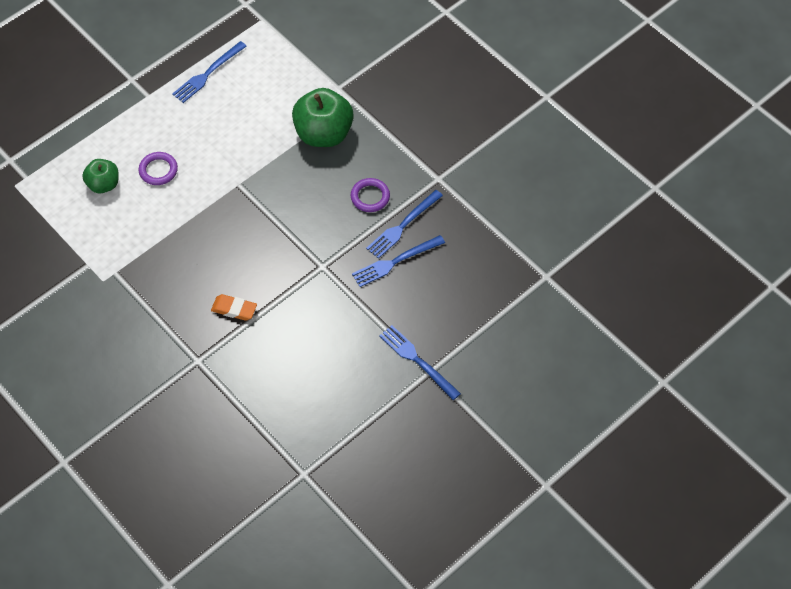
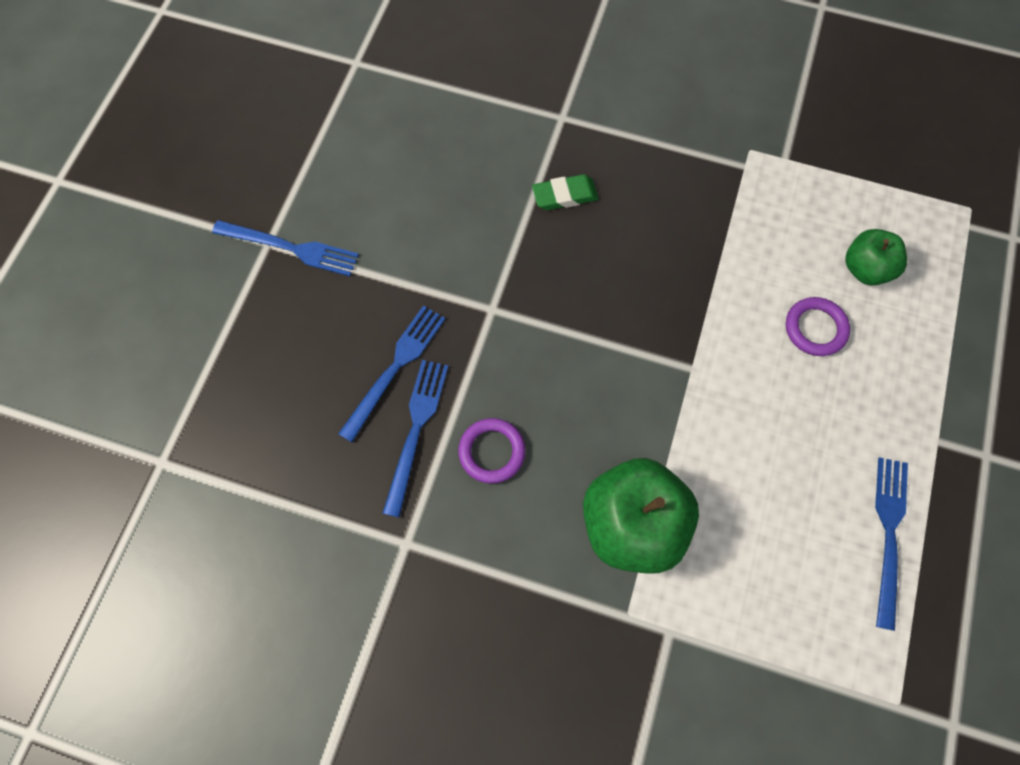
camera: 150 degrees right, 10 degrees up
orange eraser [211,294,257,321] -> green eraser [532,174,599,210]

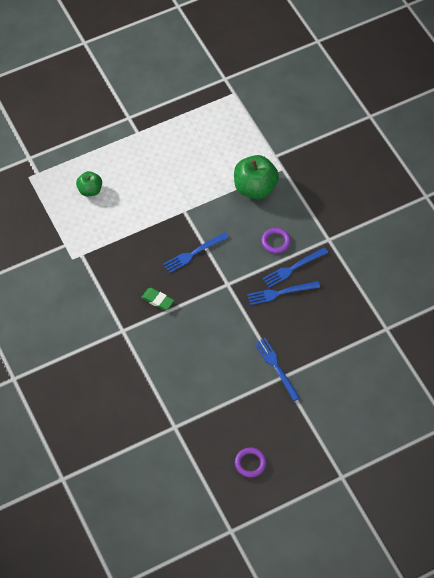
camera: 135 degrees left, 10 degrees down
purple ring [786,297,850,356] -> purple ring moved to [235,447,266,478]
blue fork [875,457,908,631] -> blue fork moved to [163,232,229,273]

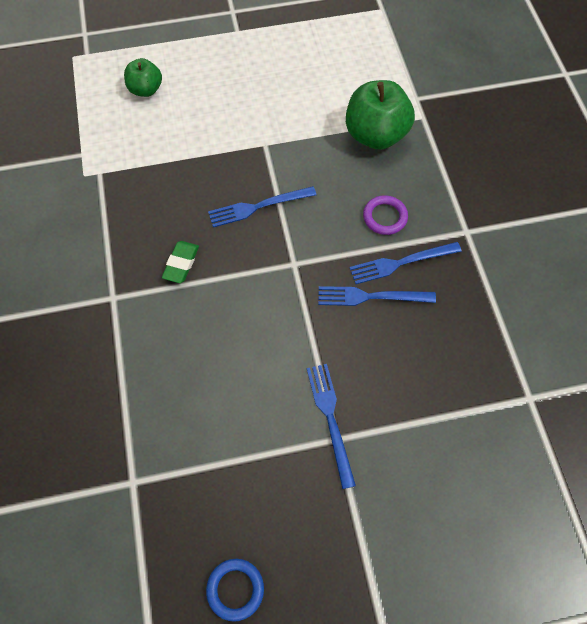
camera: 15 degrees right, 5 degrees up
green eraser [141,288,174,310] -> green eraser turned 60 degrees clockwise [162,241,199,283]
purple ring [235,447,266,478] -> blue ring [206,559,264,622]

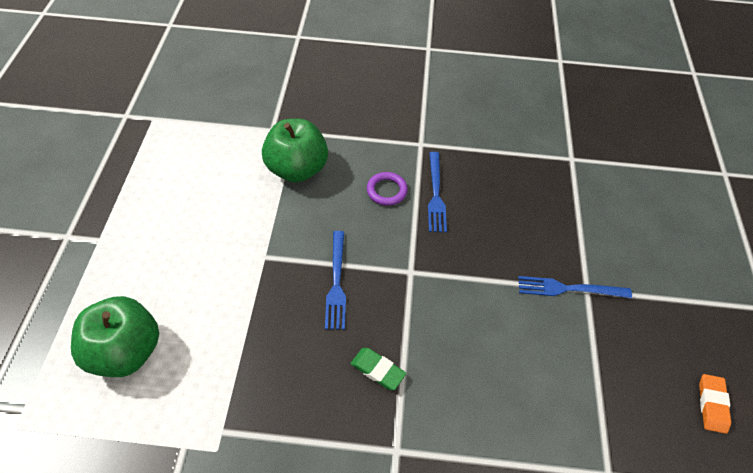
camera: 75 degrees left, 10 degrees down
green apple [124,58,162,97] -> green apple [71,296,159,377], size x1.73
blue ring [206,559,264,622] -> orange eraser [699,374,731,434]
blue fork [319,286,436,306] -> none

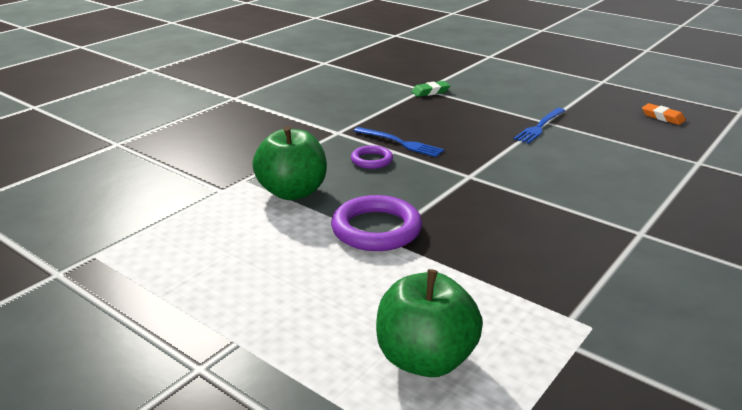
camera: 55 degrees left, 25 degrees down
blue fork [325,231,346,330] -> none
green eraser [351,348,406,390] -> green eraser moved to [412,81,450,97]
none -> purple ring [331,195,422,251]

